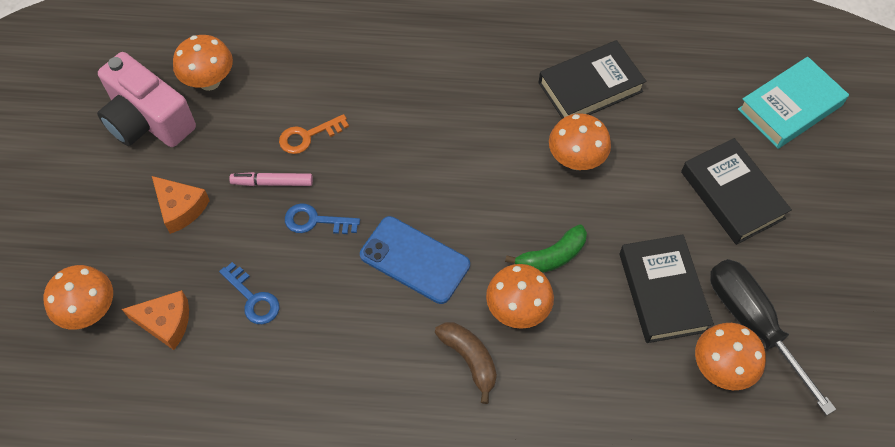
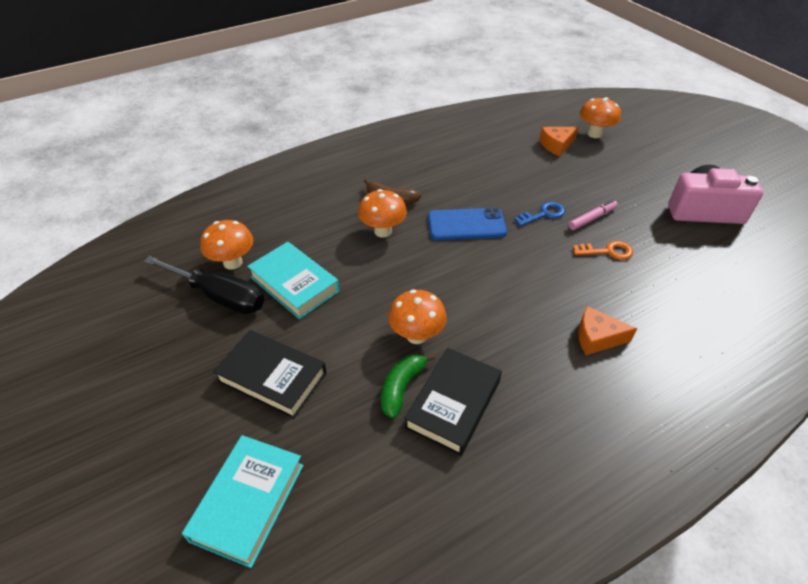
camera: 145 degrees right, 15 degrees down
orange cheese [152,176,210,234] -> orange cheese moved to [578,306,637,355]
orange mushroom [173,35,233,91] -> none
blue key [219,262,280,324] -> none
orange key [279,114,349,154] -> orange key turned 60 degrees clockwise [573,241,633,260]
green banana [505,224,587,273] -> green banana moved to [381,354,435,418]
black book [619,235,714,343] -> turquoise book [247,242,339,319]

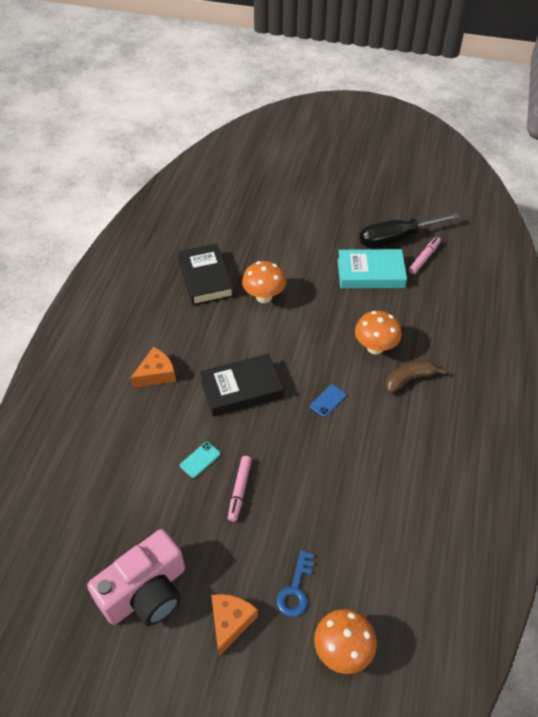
camera: 135 degrees right, 5 degrees up
turquoise book [182,435,304,568] -> none
orange mushroom [200,220,253,270] -> pink marker [409,237,441,274]
black book [213,330,327,419] -> black book moved to [200,354,283,417]
green banana [381,354,435,418] -> none
blue phone [428,207,507,240] -> blue phone [310,384,346,417], size x0.48
blue key [514,202,565,226] -> blue key moved to [276,550,314,617]
orange cheese [539,127,578,156] -> orange cheese moved to [211,594,258,656]
orange key [573,241,633,260] -> turquoise phone [180,442,220,478]

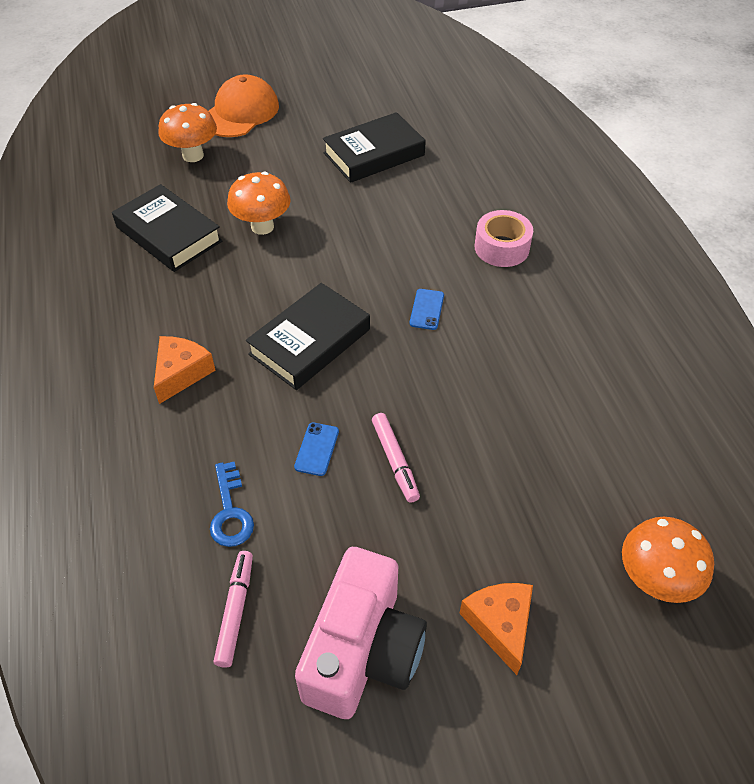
camera: 30 degrees left, 0 degrees up
turquoise phone [180,442,220,478] -> blue phone [294,422,339,476]
blue key [276,550,314,617] -> blue key moved to [210,462,254,547]
turquoise book [338,249,407,289] -> black book [323,112,426,183]
orange mushroom [355,311,402,355] -> orange mushroom moved to [158,103,217,162]
black screwdriver [360,213,460,248] -> none
brown banana [385,360,446,393] -> pink tape [474,210,533,267]
pink marker [409,237,441,274] -> pink marker moved to [213,551,253,668]
none -> orange cap [209,74,279,137]

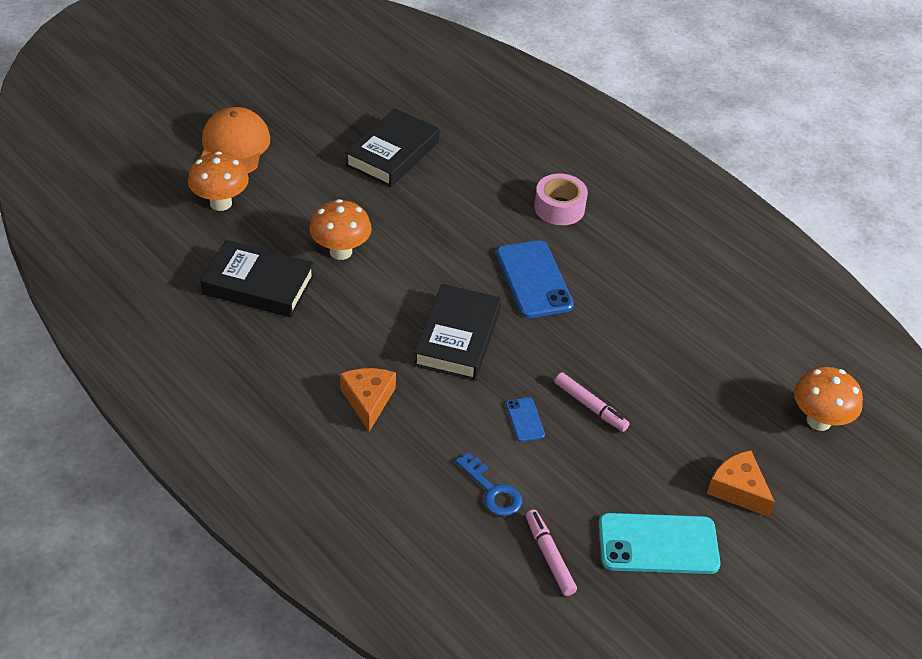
camera: 30 degrees left, 5 degrees down
pink camera [295,547,427,719] -> turquoise phone [599,513,721,574]
blue phone [410,289,444,330] -> blue phone [496,240,574,318], size x2.10

